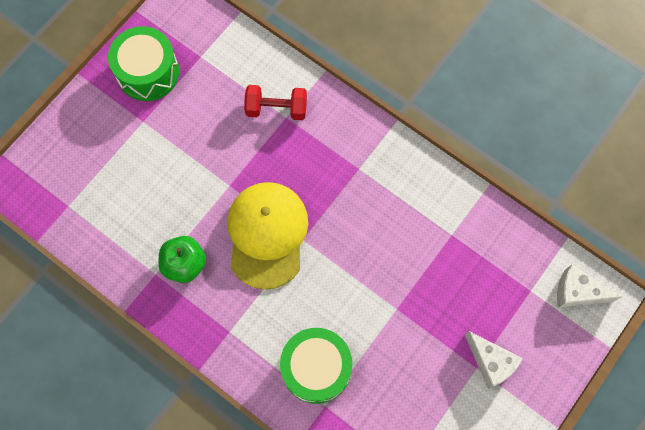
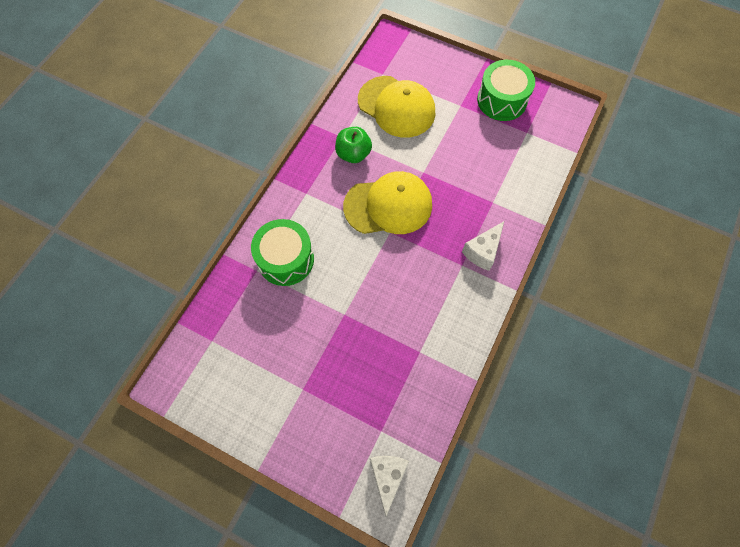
camera: 80 degrees right, 5 degrees down
red dumbbell [244,85,307,120] -> none
white cheese [465,331,523,389] -> white cheese moved to [462,221,504,271]
none -> yellow cap [358,76,435,138]

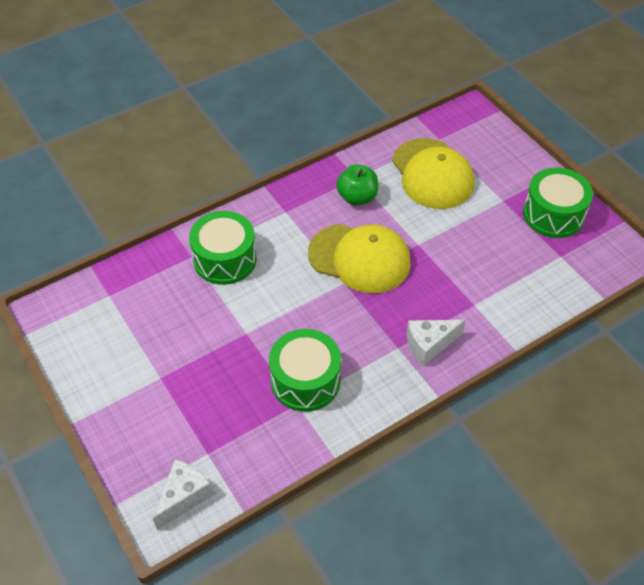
camera: 30 degrees right, 15 degrees down
none -> green drum [269,329,341,412]

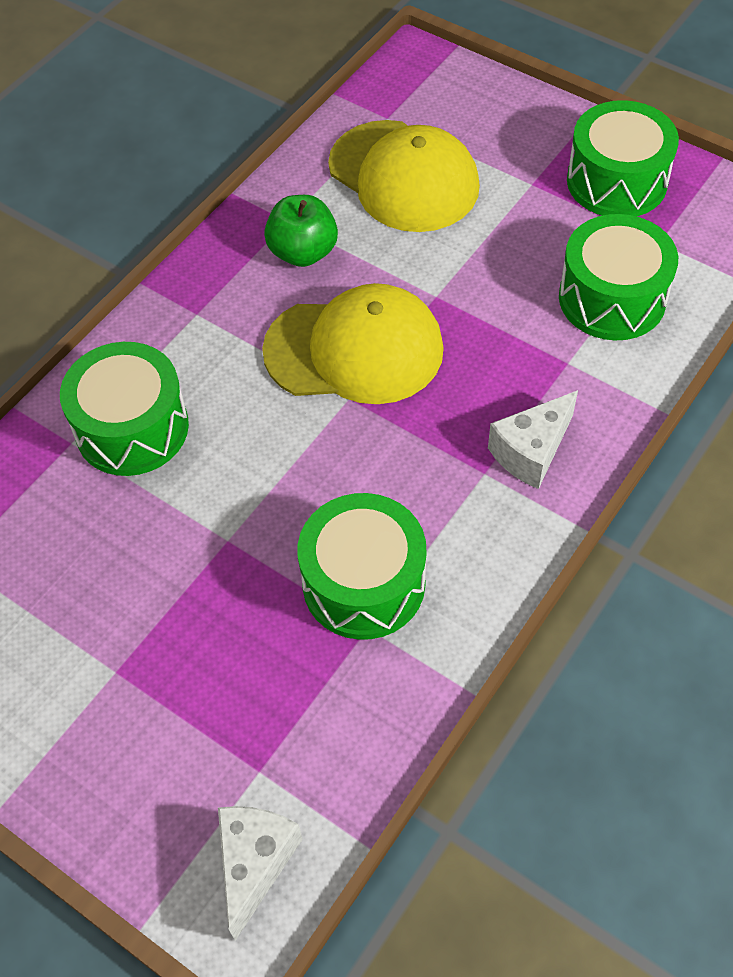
camera: 20 degrees left, 5 degrees up
none -> green drum [559,214,678,340]

